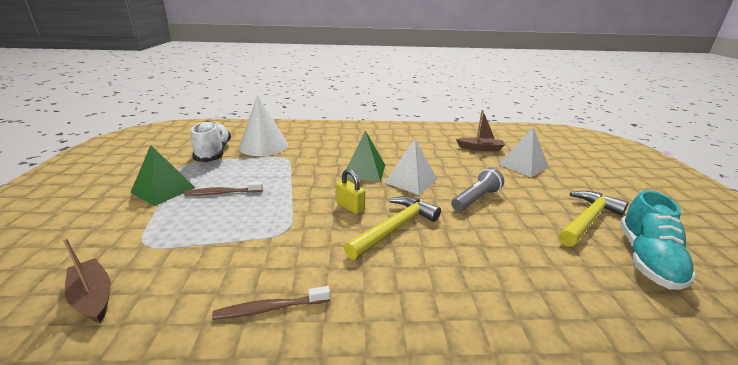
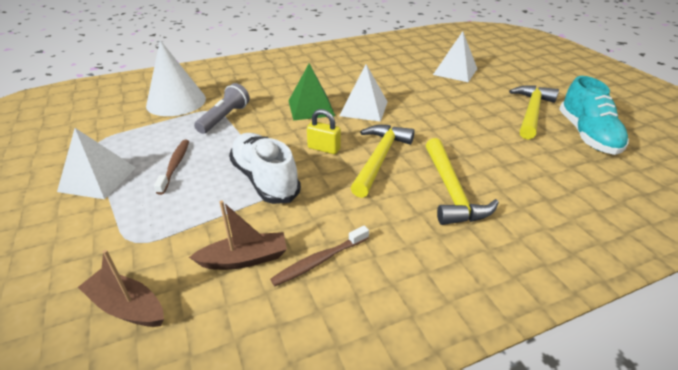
camera: 20 degrees left, 10 degrees up
green pyramid [130,145,195,206] -> white pyramid [57,128,136,199]
brown toothbrush [184,182,263,196] -> brown toothbrush turned 120 degrees clockwise [154,140,189,195]
white shoe [191,121,231,162] -> white shoe moved to [229,133,301,204]
grey flashlight [451,168,504,211] -> grey flashlight moved to [194,83,250,134]
brown boat [456,110,505,151] -> brown boat moved to [189,201,287,270]
none -> yellow hammer [425,138,499,225]

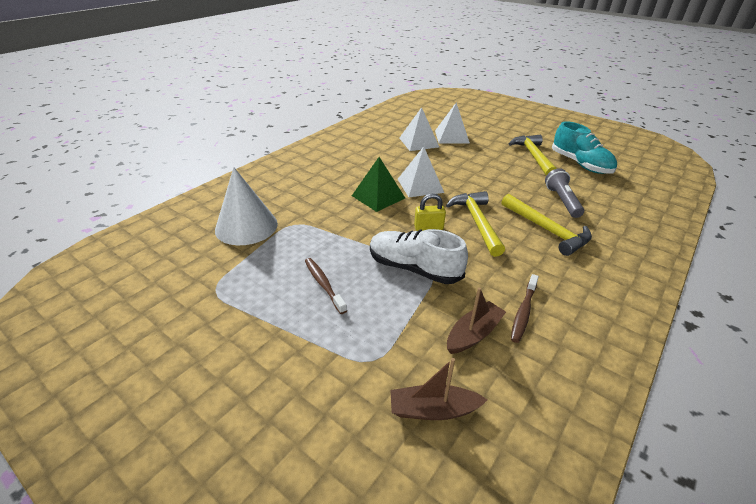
camera: 30 degrees left, 0 degrees up
white pyramid [57,128,136,199] -> white pyramid moved to [399,107,439,151]
grey flashlight [194,83,250,134] -> grey flashlight moved to [545,168,584,218]

